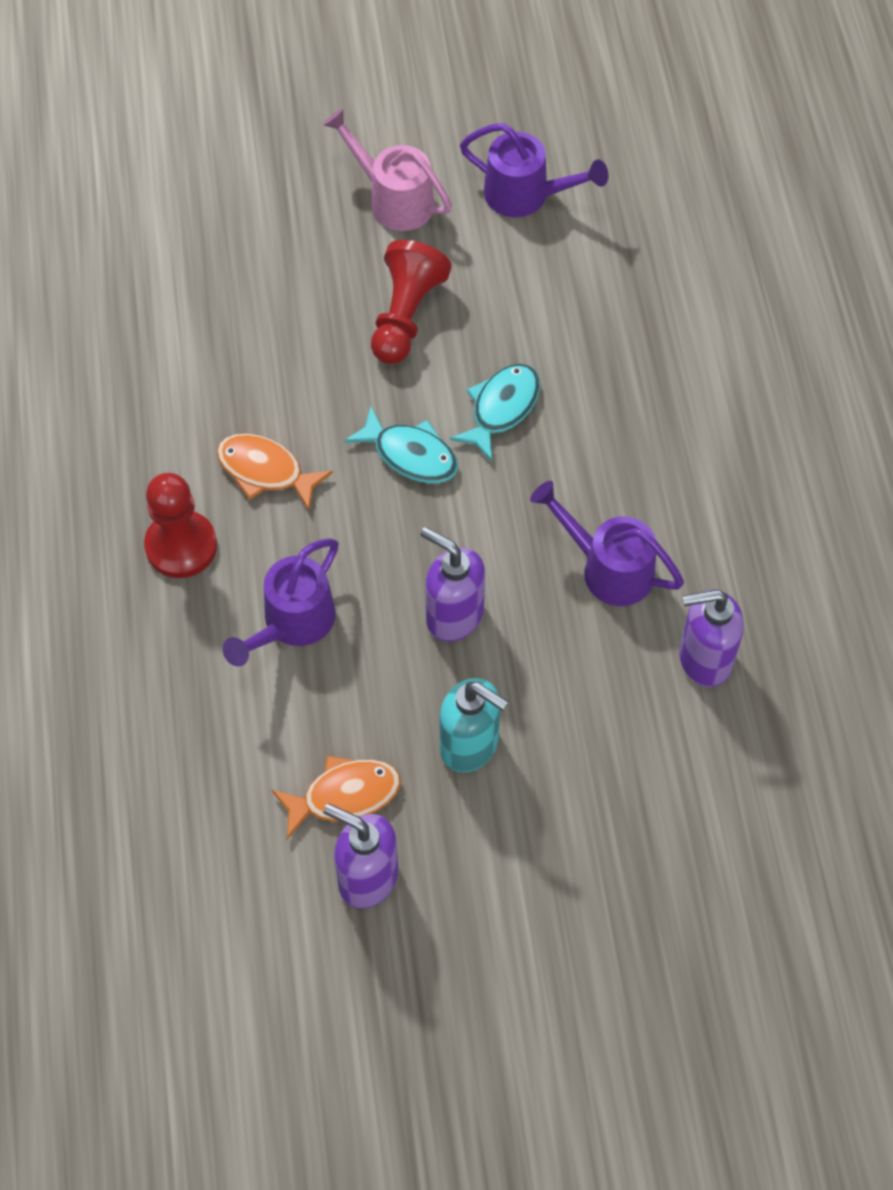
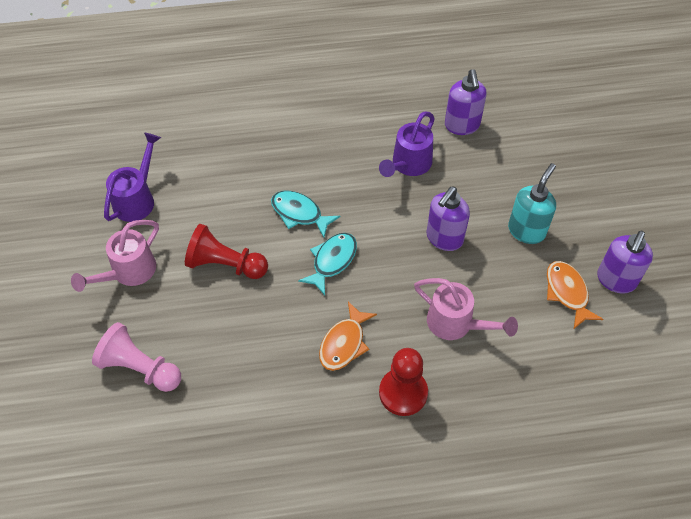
camera: 90 degrees left, 5 degrees down
purple watering can [223,538,339,666] -> pink watering can [414,278,518,340]
none -> pink pawn [92,322,181,392]

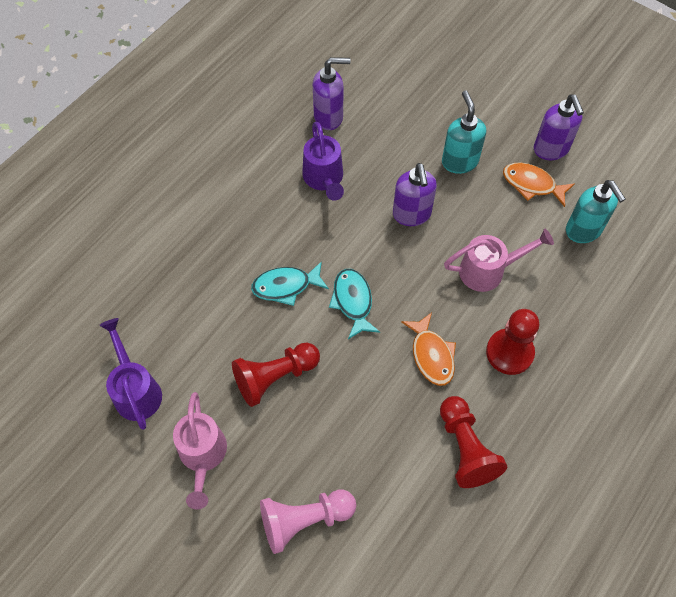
camera: 45 degrees left, 5 degrees up
purple soap dispenser [445,69,487,135] -> purple soap dispenser turned 45 degrees counterclockwise [313,57,351,130]
none -> red pawn [440,396,507,488]
none -> turquoise soap dispenser [566,180,626,243]

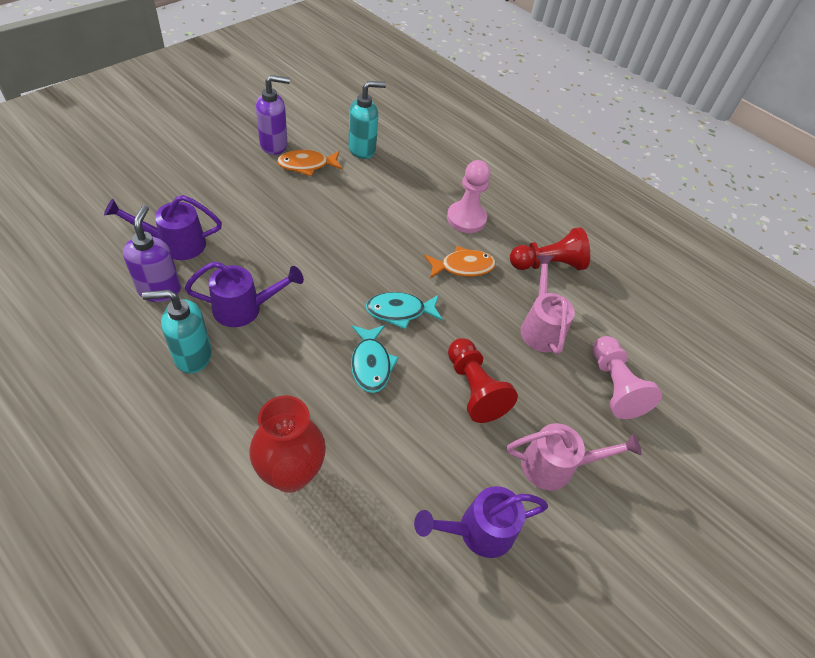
camera: 90 degrees left, 10 degrees down
purple soap dispenser [393,163,437,226] -> none
turquoise soap dispenser [442,91,486,174] -> turquoise soap dispenser moved to [142,290,212,374]
pink watering can [444,228,554,292] -> pink watering can moved to [521,255,575,355]
red pawn [486,309,539,375] -> pink pawn [447,160,490,233]
orange fish [503,162,575,207] -> orange fish turned 45 degrees clockwise [277,150,343,176]
none -> purple watering can [104,195,222,260]
none -> red vase [249,395,326,493]

